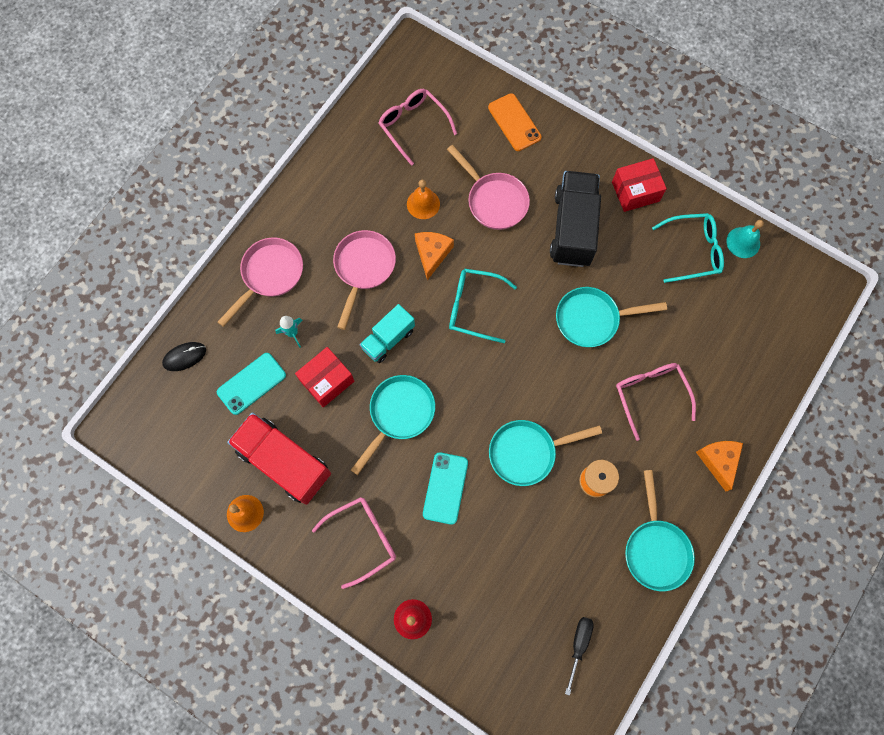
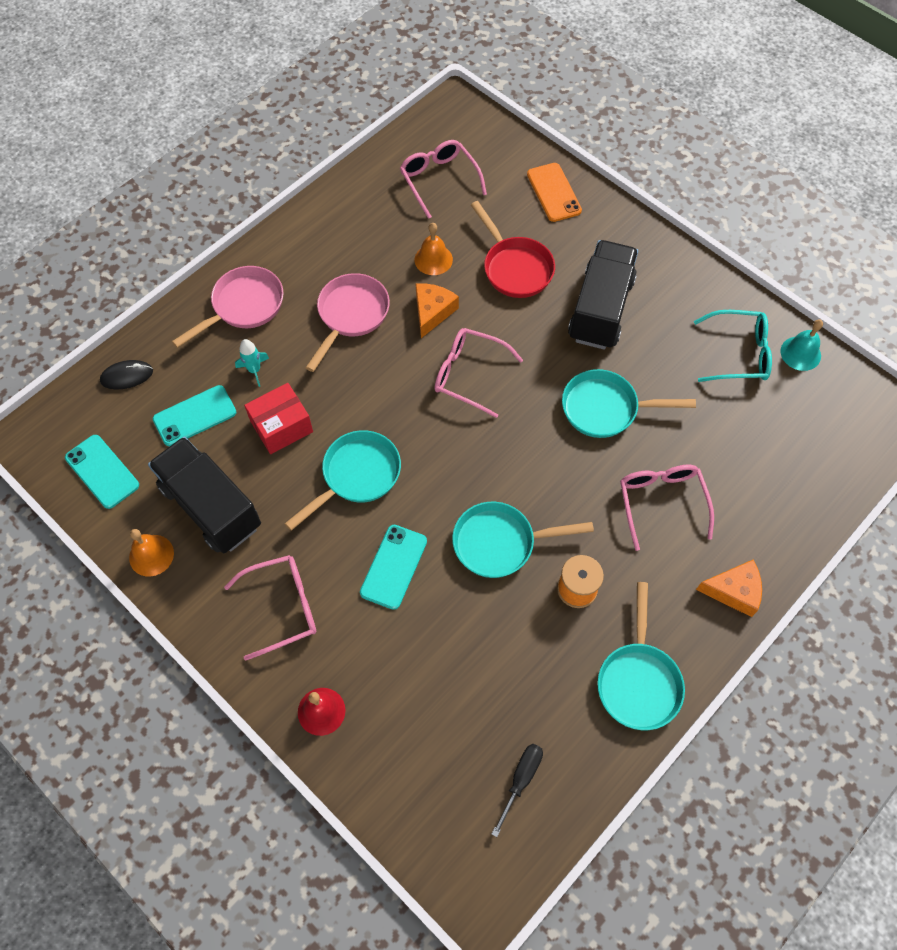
camera: 10 degrees right, 10 degrees down
red truck [227,412,331,505] -> black truck [148,437,261,553]
turquoise truck [360,304,415,363] -> none
pink pan [447,145,530,230] -> red pan [471,201,555,298]
turquoise glasses [449,269,517,343] -> pink glasses [434,328,523,418]
red box [612,158,667,212] -> none
orange cheese [696,441,743,491] -> orange cheese turned 90 degrees clockwise [696,560,762,617]
none -> turquoise phone [65,435,139,509]

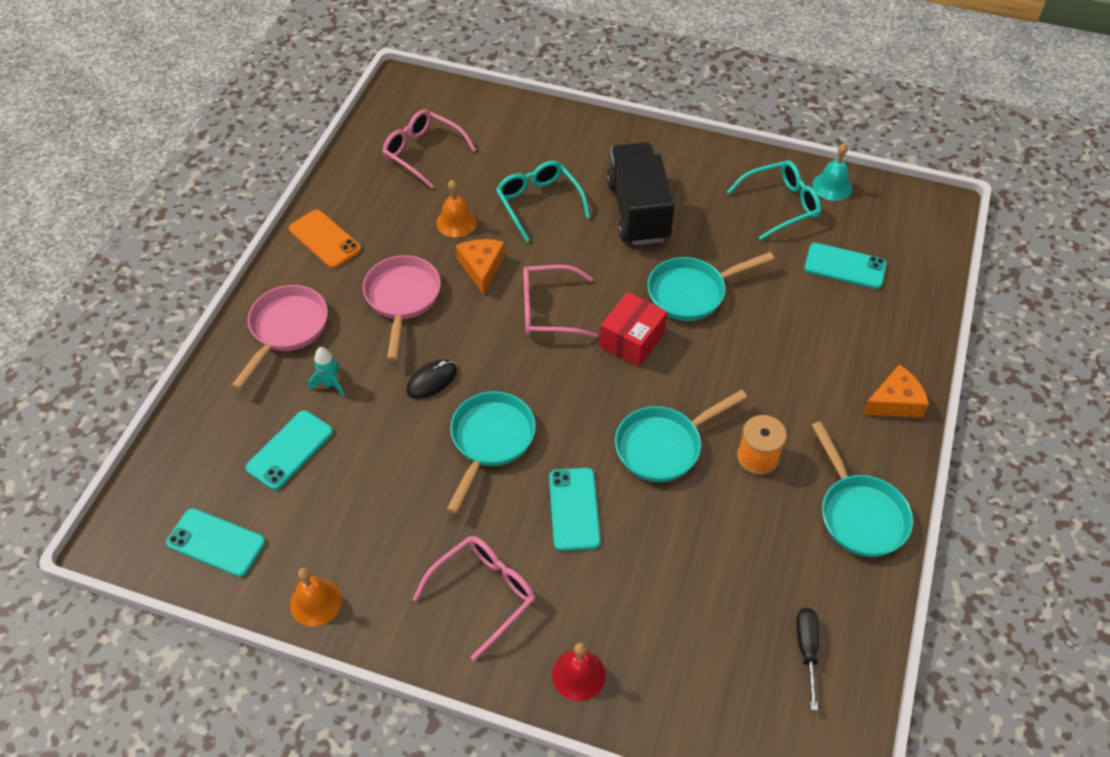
camera: 25 degrees left, 10 degrees down
black mouse [100,360,153,389] -> black mouse moved to [407,360,457,399]
black truck [148,437,261,553] -> none
red box [244,383,313,454] -> red box moved to [600,292,667,367]
red pan [471,201,555,298] -> turquoise glasses [496,161,590,242]
orange phone [527,163,582,222] -> orange phone moved to [289,209,361,268]
pink glasses [620,465,714,551] -> none
none -> turquoise phone [804,243,887,289]

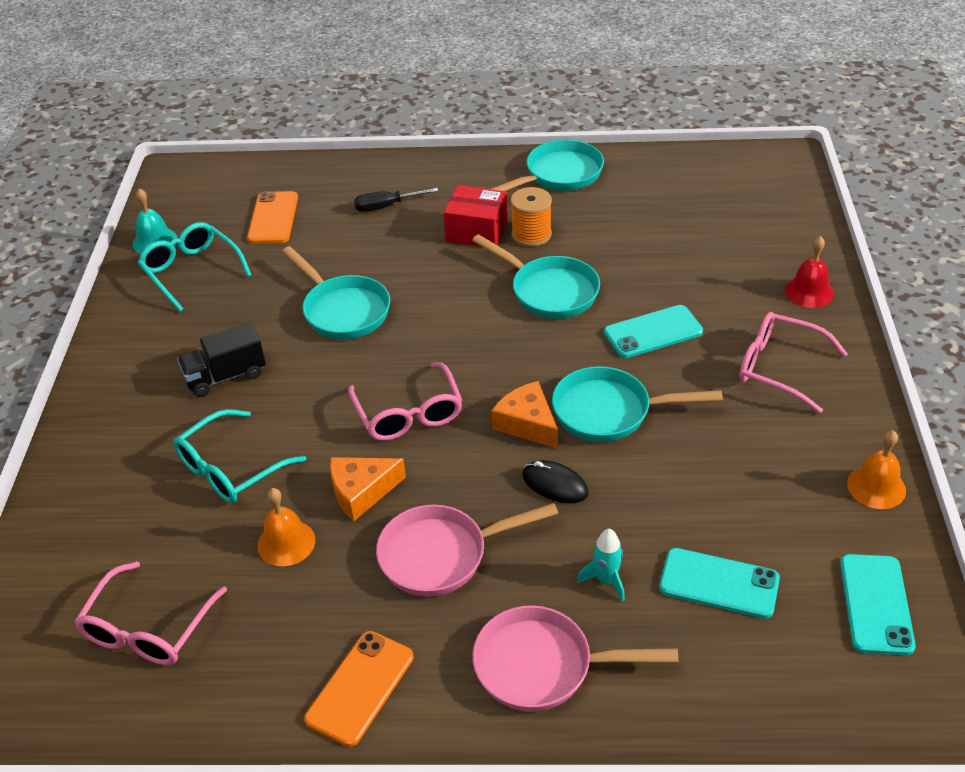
camera: 105 degrees left, 10 degrees down
red box [600,292,667,367] -> red box moved to [443,185,508,247]
black truck [606,142,675,245] -> black truck [177,323,266,397], size x0.60
black screwdriver [796,608,819,711] -> black screwdriver moved to [354,188,438,212]
turquoise phone [804,243,887,289] -> orange phone [247,191,298,244]
orange cheese [862,364,929,418] -> orange cheese moved to [492,381,558,448]

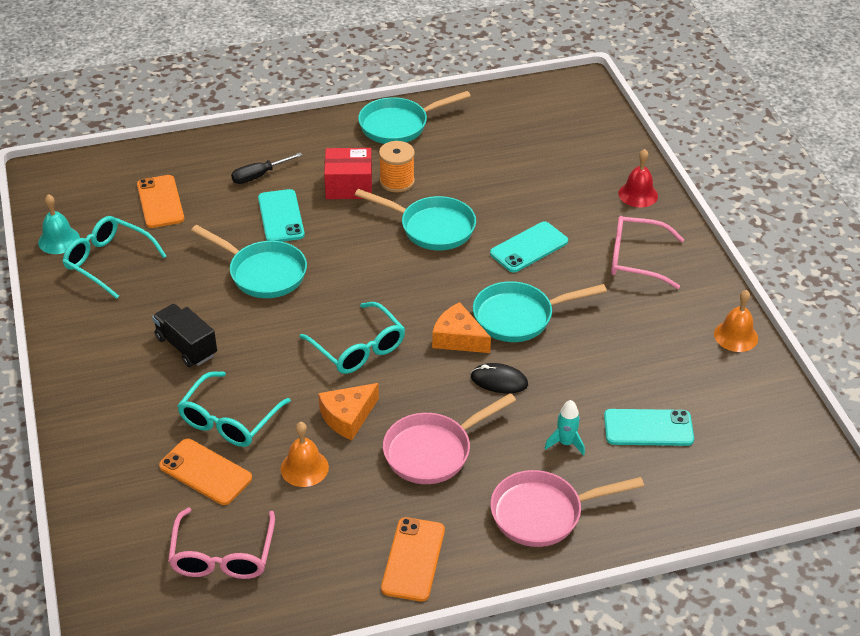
camera: 20 degrees left, 0 degrees up
black truck [177,323,266,397] -> black truck turned 90 degrees clockwise [152,304,217,367]
pink glasses [348,362,463,441] -> turquoise glasses [300,302,405,374]
turquoise pan [491,140,604,191] -> turquoise pan turned 150 degrees counterclockwise [358,91,471,144]
turquoise phone [840,554,916,655] -> turquoise phone moved to [258,189,305,242]
none -> orange phone [159,439,252,505]

